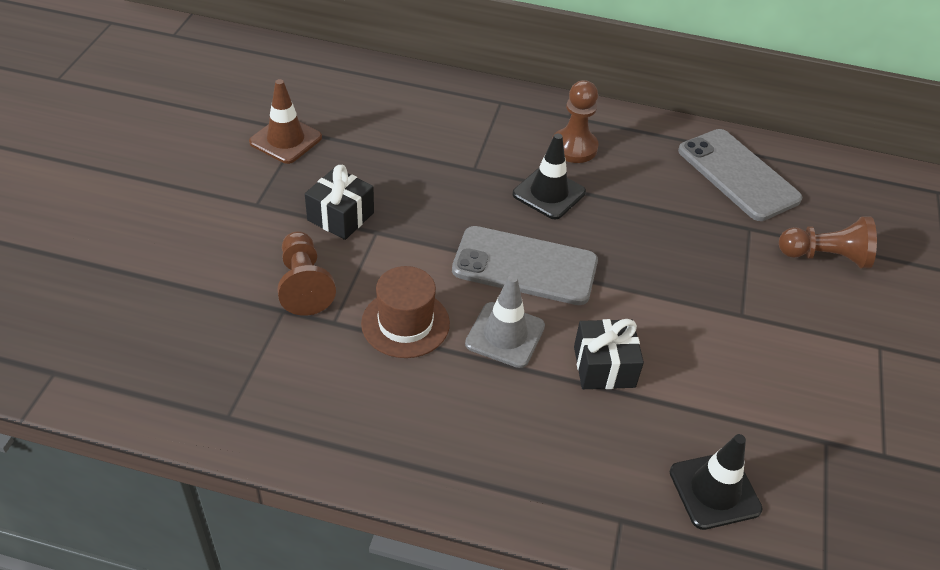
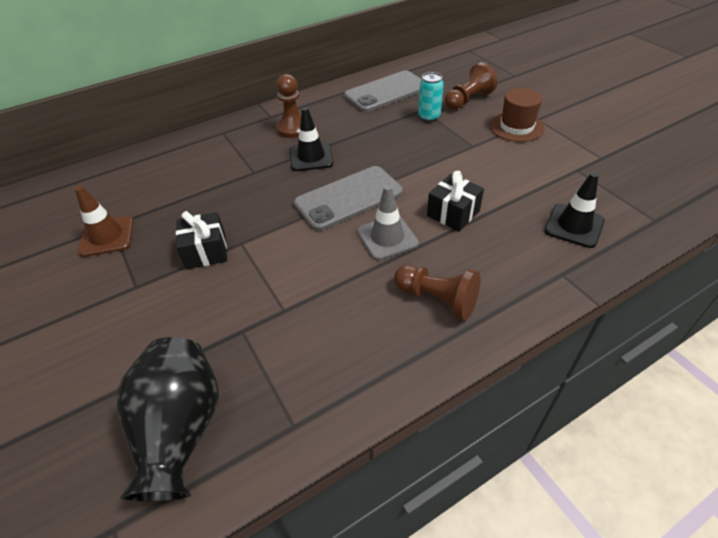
camera: 40 degrees left, 0 degrees up
brown pawn [277,231,336,316] -> brown pawn moved to [394,265,480,320]
brown hat [361,266,450,358] -> brown hat moved to [490,88,545,142]
grey phone [678,129,802,221] -> grey phone turned 45 degrees counterclockwise [344,71,421,112]
none -> black vase [116,337,219,502]
none -> turquoise can [418,72,444,122]

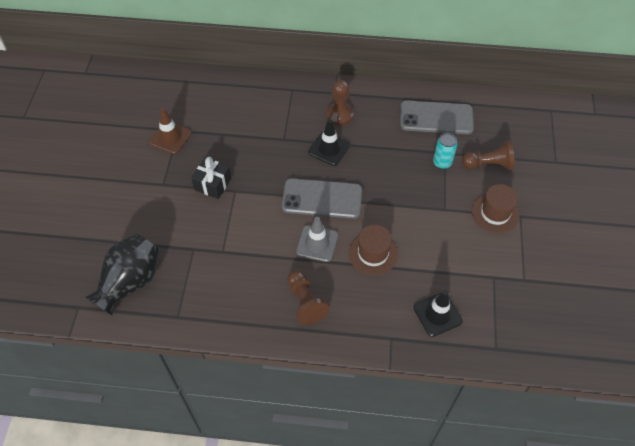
camera: 35 degrees right, 10 degrees up
black gift [427,171,484,232] -> brown hat [349,225,398,275]

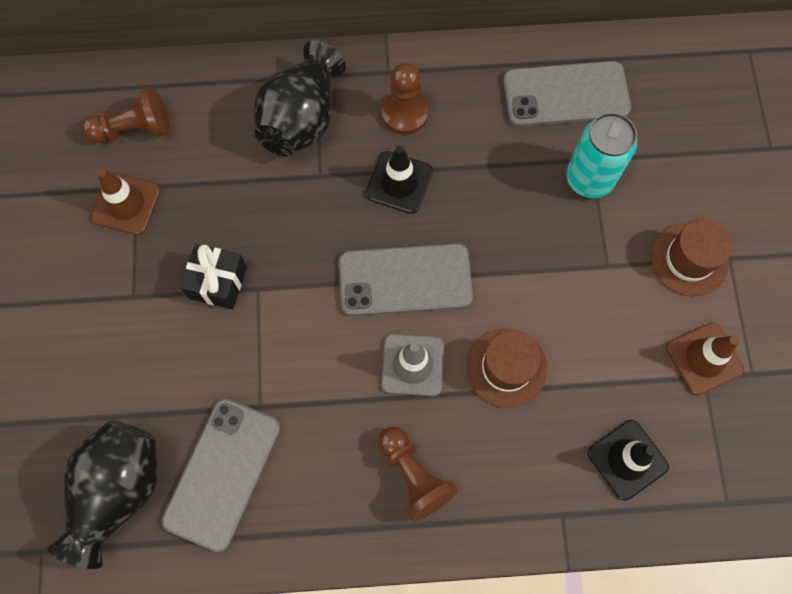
camera: 10 degrees left, 15 degrees up
turquoise can [433,133,458,169] -> turquoise can [566,112,637,198], size x1.54
brown pawn [462,140,515,170] -> brown pawn moved to [82,87,170,143]
none -> grey phone [161,398,280,552]
none -> black vase [254,41,346,156]
none -> brown traffic cone [666,323,744,396]

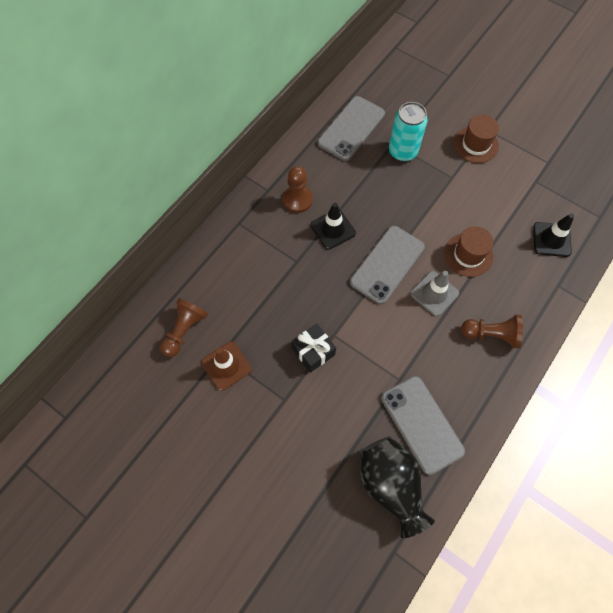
camera: 50 degrees left, 5 degrees down
black vase [254,41,346,156] -> none
brown traffic cone [666,323,744,396] -> none

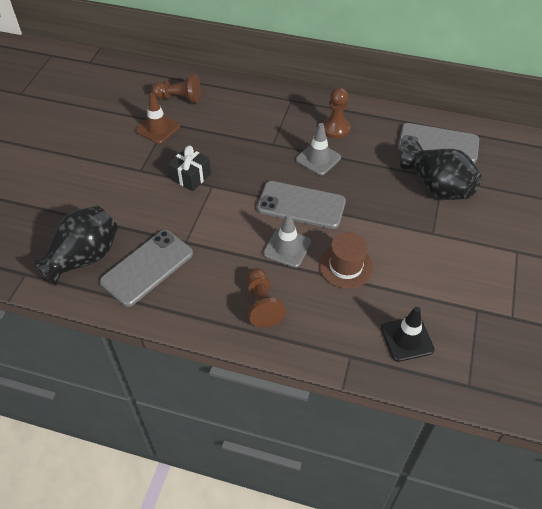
camera: 70 degrees right, 15 degrees down
black traffic cone [311,203,356,250] -> grey traffic cone [296,123,341,176]
turquoise can [389,102,427,162] -> black vase [400,141,482,200]
brown hat [454,115,499,163] -> none

